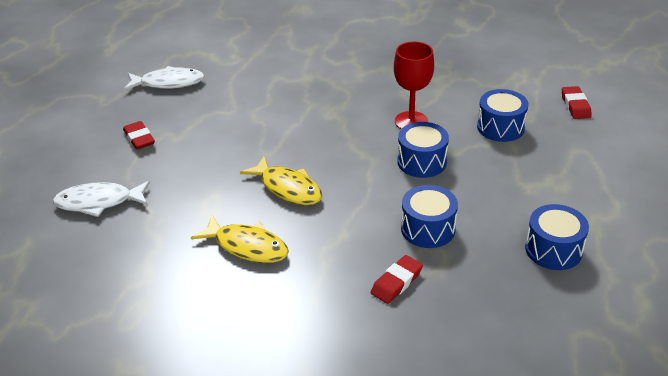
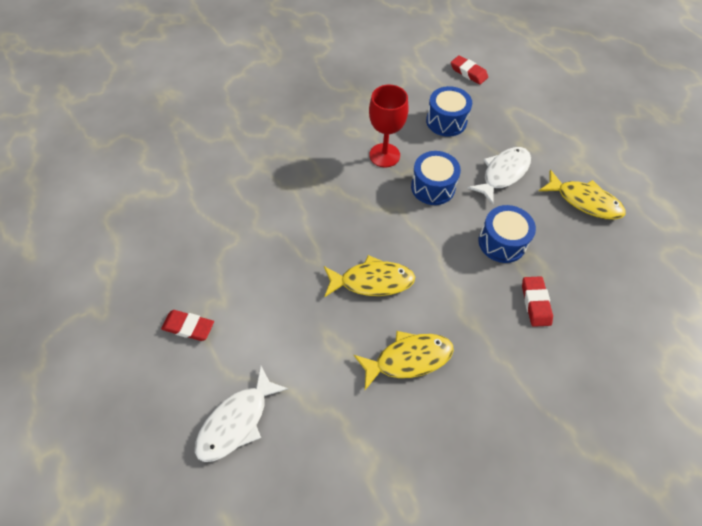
camera: 45 degrees left, 20 degrees up
white fish [124,66,204,91] -> white fish moved to [467,147,531,205]
blue drum [525,204,589,270] -> yellow fish [539,170,626,220]

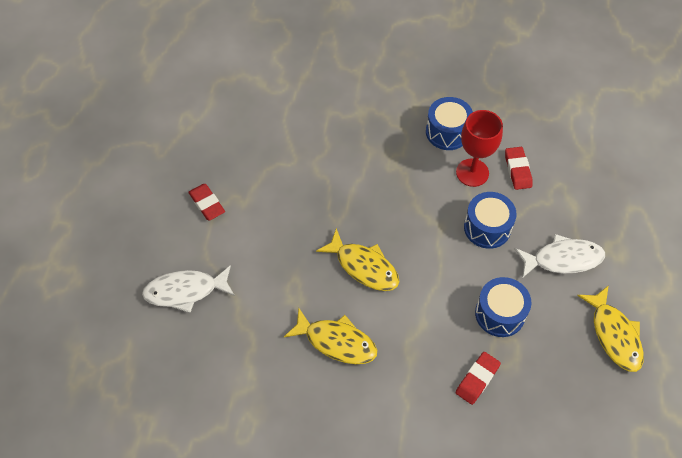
camera: 40 degrees right, 0 degrees up
blue drum [426,86,472,137] -> blue drum moved to [426,97,473,150]
red eraser [451,55,488,85] -> red eraser moved to [505,147,532,190]

